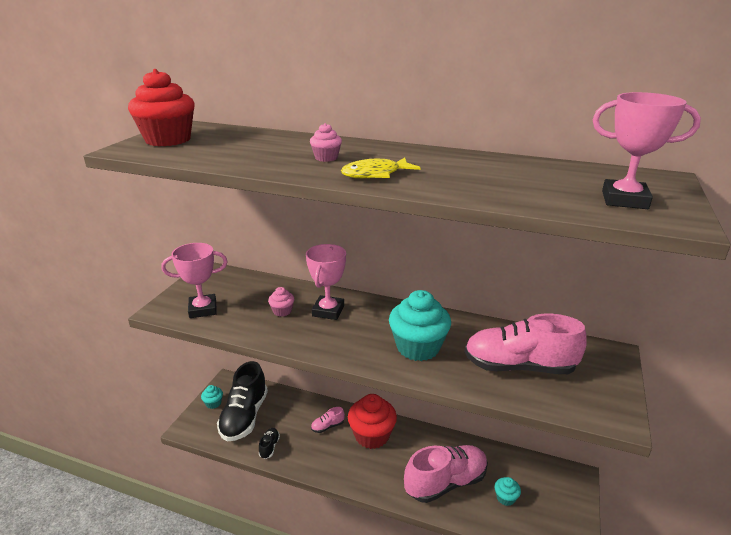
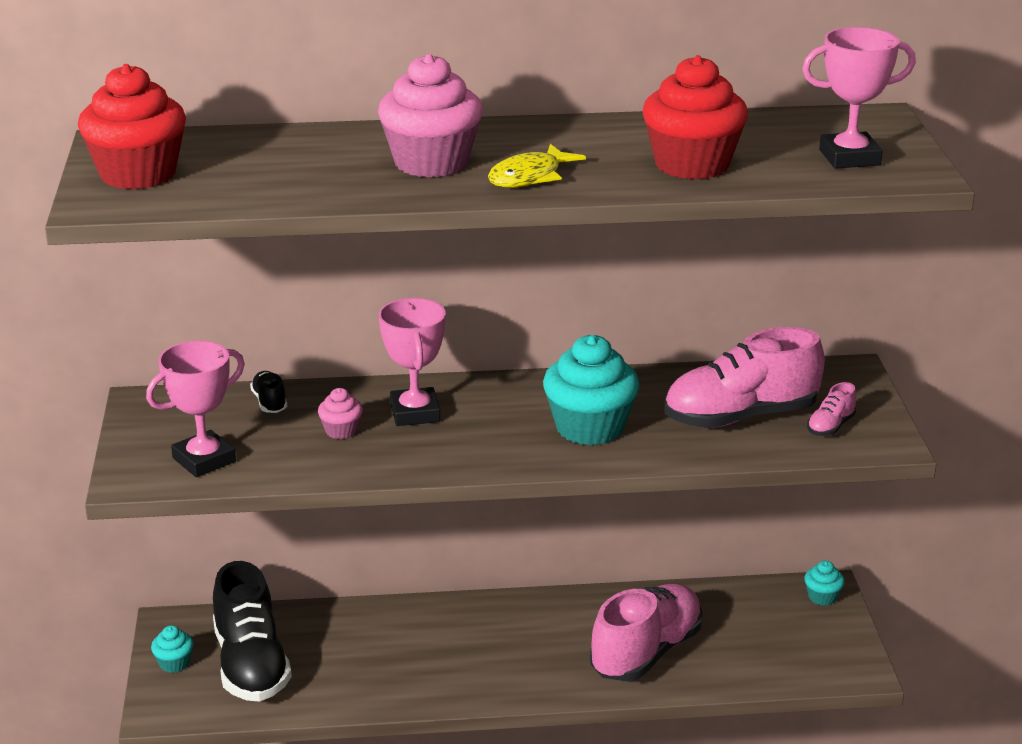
camera: 25 degrees left, 0 degrees up
black shoe [259,428,280,459] -> black shoe moved to [250,371,287,413]
pink cupcake [310,123,342,162] -> pink cupcake [378,53,483,178], size x2.13
pink shoe [311,407,345,433] -> pink shoe moved to [807,382,857,436]
red cupcake [348,394,397,449] -> red cupcake moved to [642,55,748,180]
turquoise cupcake [494,477,521,506] -> turquoise cupcake moved to [805,561,845,606]

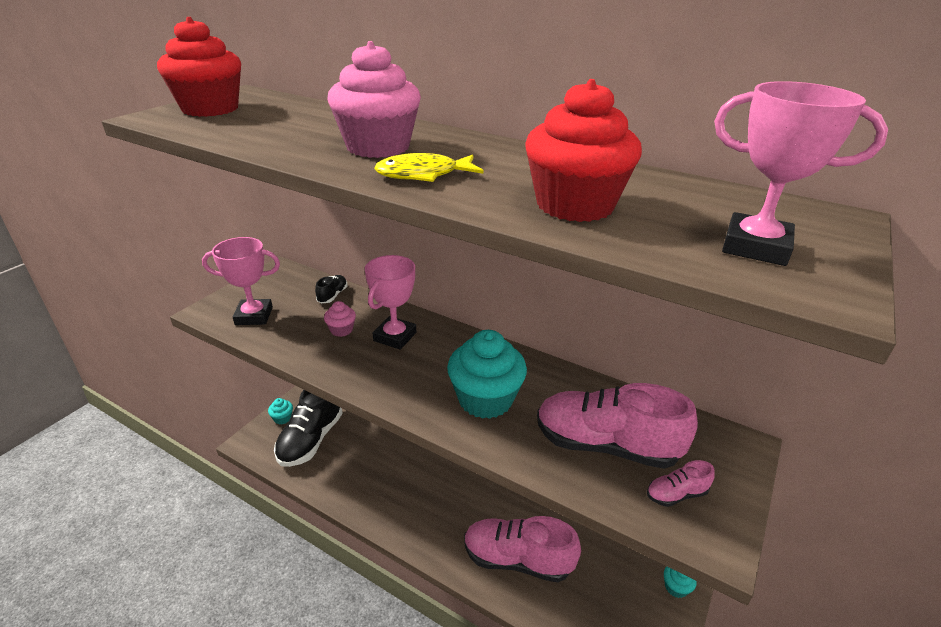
camera: 35 degrees right, 5 degrees up
pink shoe [590,584,703,681] -> pink shoe turned 150 degrees counterclockwise [464,516,581,582]

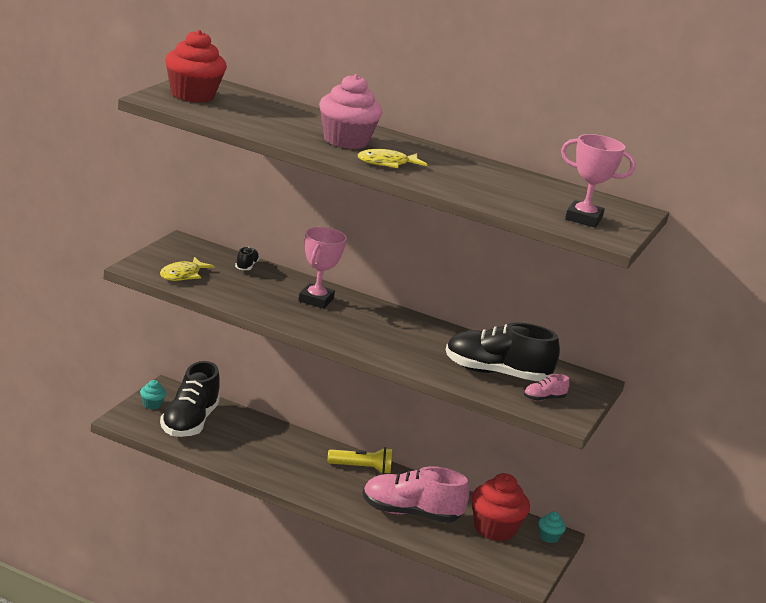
camera: 10 degrees left, 10 degrees down
pink trophy [202,237,280,325] -> yellow fish [160,257,215,281]
pink cupcake [324,301,356,337] -> none
turquoise cupcake [447,330,527,419] -> none
red cupcake [525,79,642,222] -> red cupcake moved to [472,473,530,541]
pink shoe [537,383,698,469] -> black shoe [446,323,560,381]
none -> yellow flashlight [327,447,392,474]

